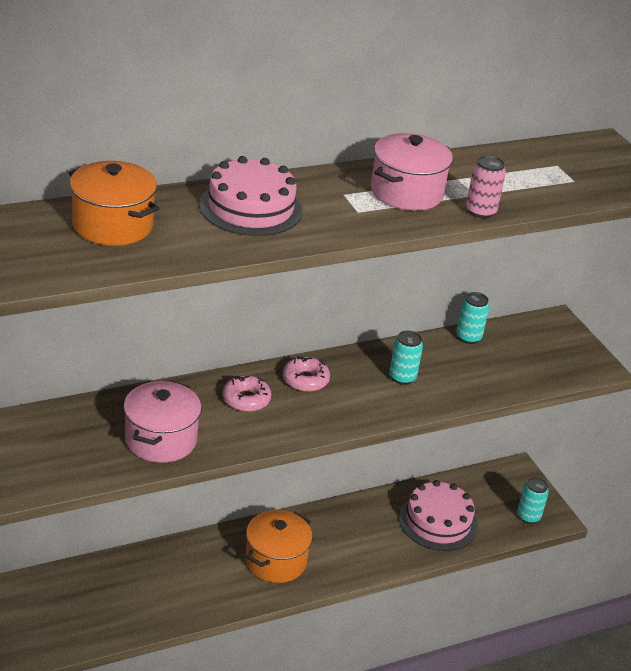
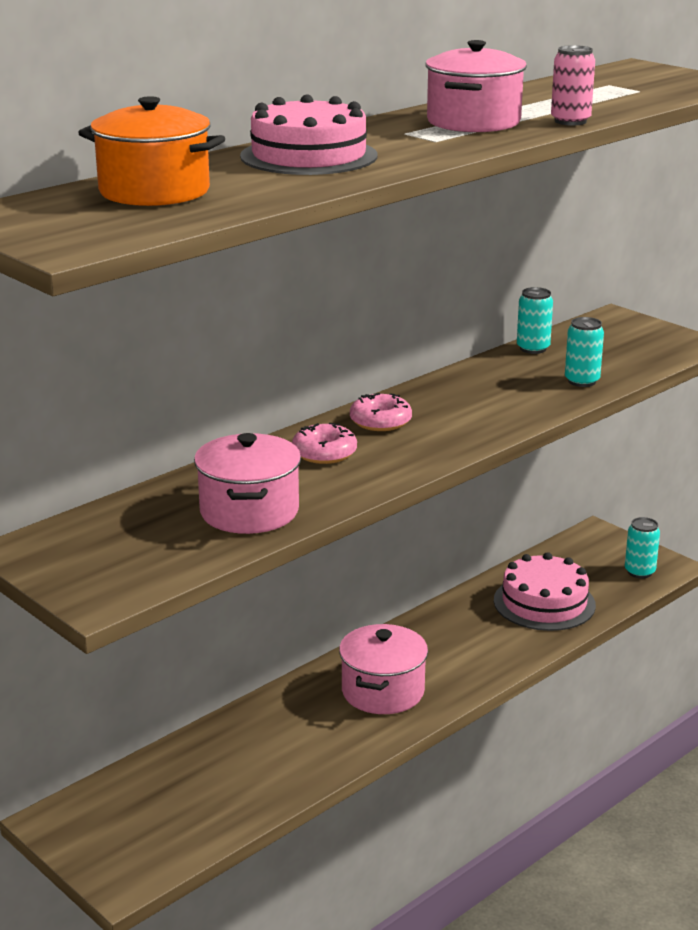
camera: 15 degrees left, 10 degrees down
orange pot [245,510,313,583] -> pink pot [339,624,428,714]
turquoise can [389,331,423,385] -> turquoise can moved to [565,317,604,387]

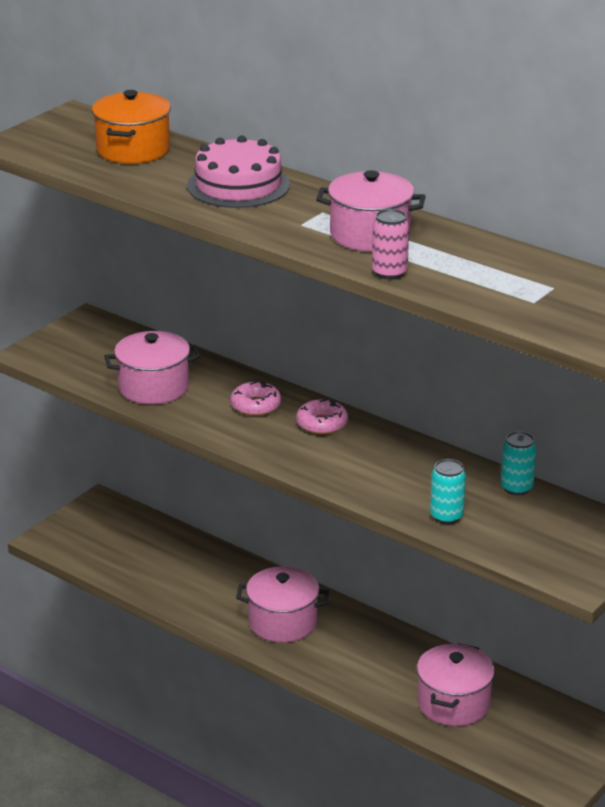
camera: 80 degrees right, 5 degrees up
pink cake [494,552,596,631] -> pink pot [417,643,495,726]
turquoise can [625,517,660,578] -> none

